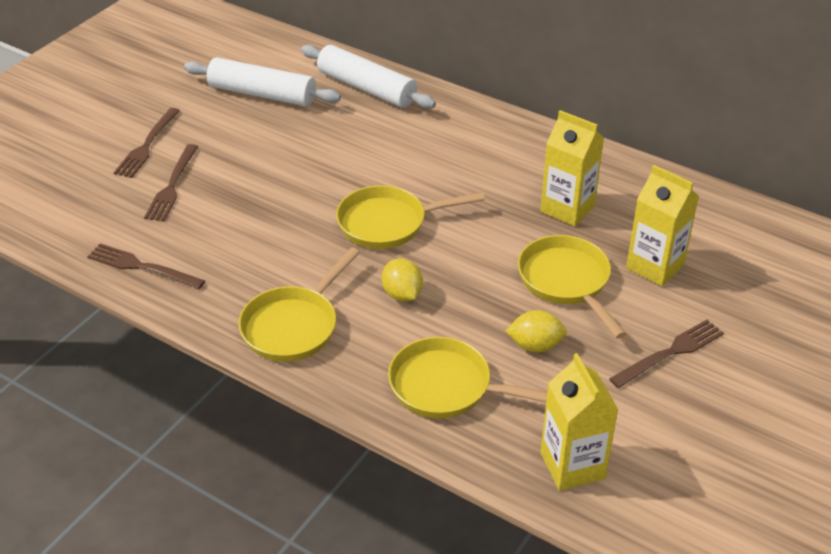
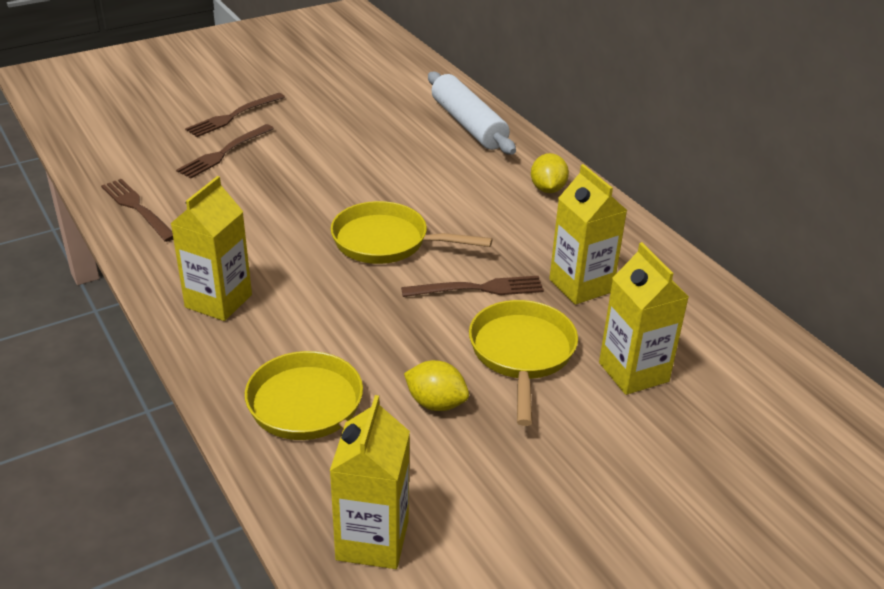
camera: 25 degrees right, 5 degrees down
white rolling pin [184,57,341,107] -> none
yellow pan [238,247,360,362] -> yellow carton [170,176,252,321]
yellow lemon [382,258,423,302] -> yellow lemon moved to [531,153,569,193]
brown fork [609,320,724,388] -> brown fork moved to [401,276,544,297]

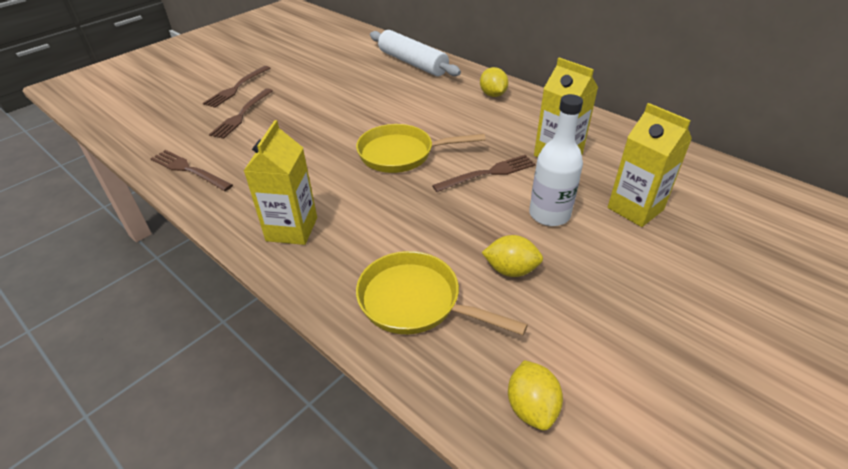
camera: 15 degrees left, 5 degrees up
yellow carton [330,395,410,569] -> yellow lemon [508,360,563,431]
yellow pan [469,300,578,426] -> white bottle [529,94,583,226]

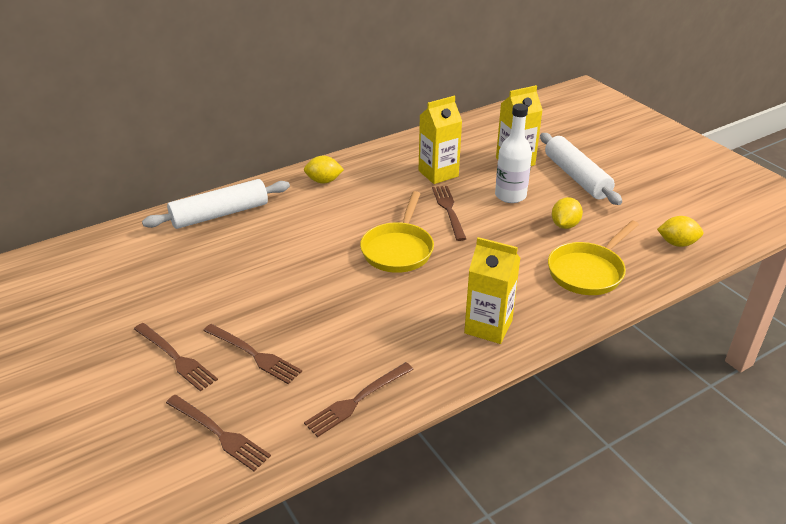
camera: 75 degrees left, 5 degrees down
none -> brown fork [166,395,271,471]
none -> white rolling pin [540,133,622,205]

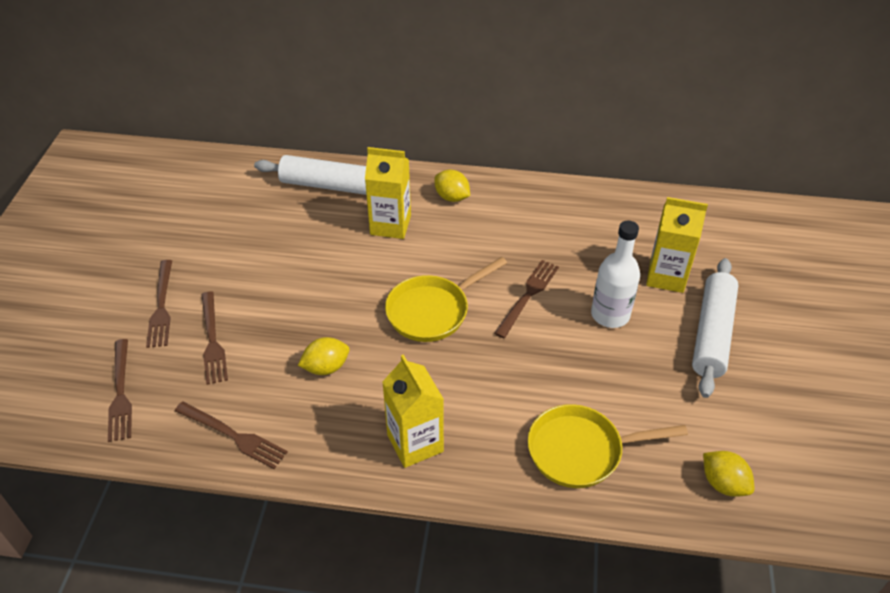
camera: 40 degrees right, 10 degrees up
brown fork [304,362,414,437] -> brown fork turned 150 degrees counterclockwise [175,402,288,469]
yellow carton [419,96,462,184] -> yellow carton moved to [365,147,411,239]
yellow lemon [552,197,583,229] -> yellow lemon moved to [298,337,349,375]

